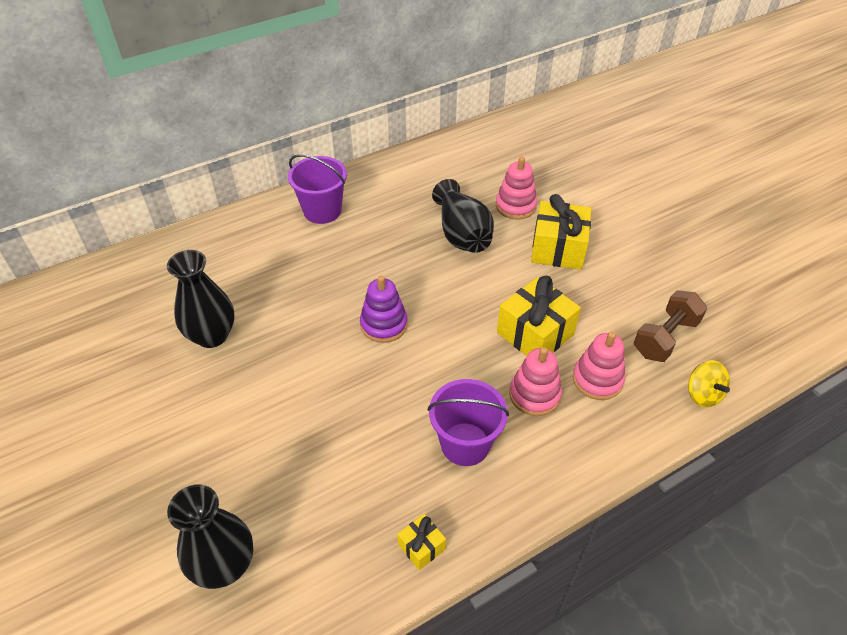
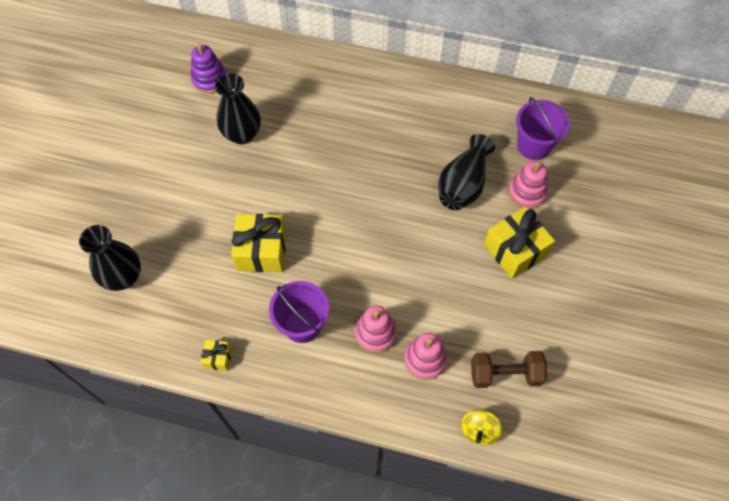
camera: 45 degrees right, 15 degrees up
purple bucket [288,154,347,224] -> purple bucket moved to [516,97,570,160]
purple stacking toy [360,276,408,343] -> purple stacking toy moved to [191,44,226,94]
yellow gift [497,276,581,356] -> yellow gift moved to [231,214,286,272]

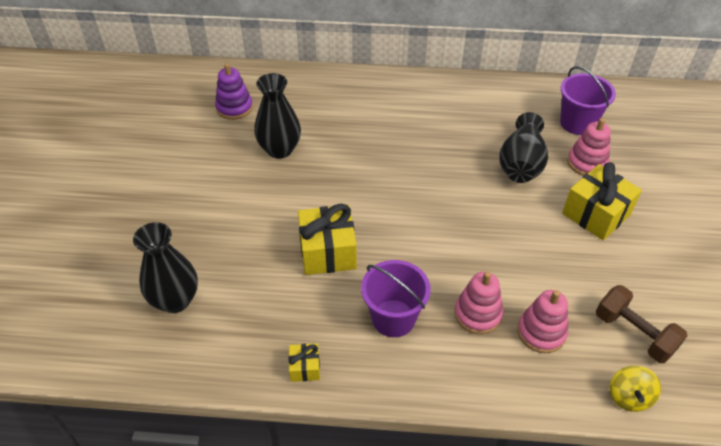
camera: 10 degrees left, 15 degrees down
brown dumbbell [471,351,547,388] -> brown dumbbell turned 60 degrees clockwise [596,285,688,363]

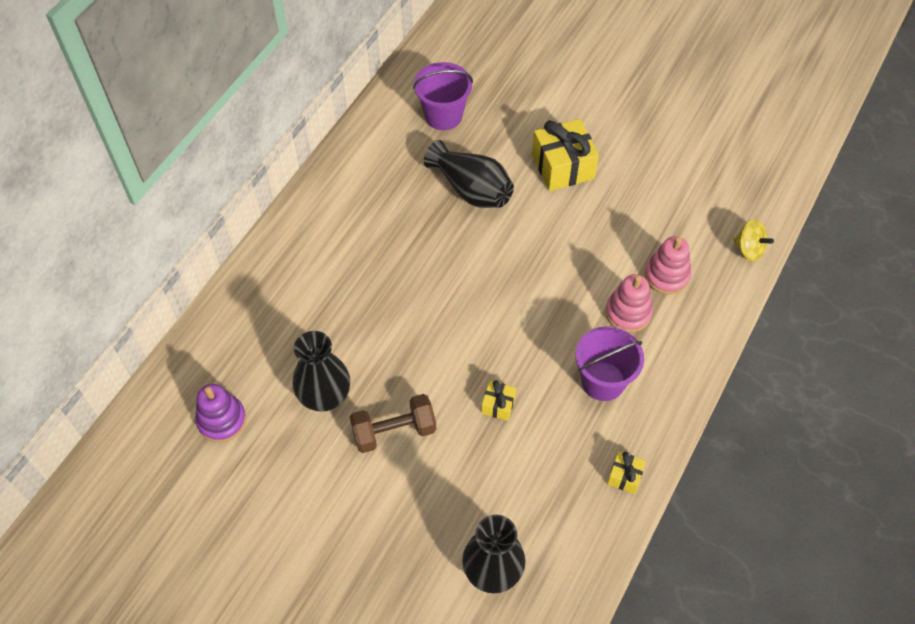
camera: 65 degrees left, 10 degrees up
yellow gift [298,204,357,275] -> yellow gift [481,380,516,421], size x0.50
pink stacking toy [567,118,611,176] -> none
brown dumbbell [596,285,688,363] -> brown dumbbell moved to [350,394,436,453]

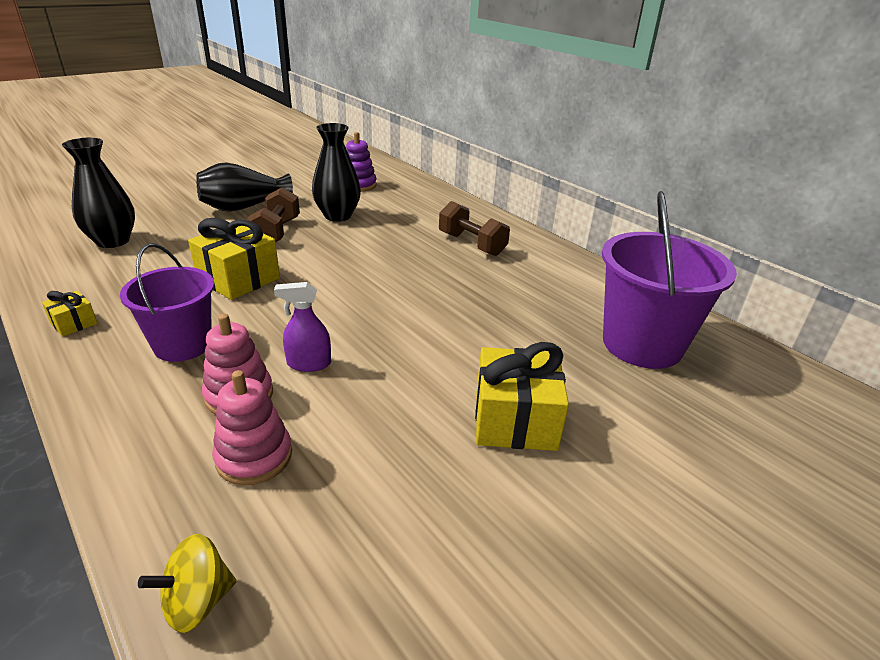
camera: 110 degrees right, 25 degrees down
purple bucket [413,62,473,130] -> purple bucket [602,191,737,369], size x1.52
black vase [424,140,514,208] -> black vase moved to [196,162,293,212]
yellow gift [481,380,516,421] -> yellow gift [188,218,280,300], size x2.01
none -> purple spray bottle [274,282,331,372]
none -> brown dumbbell [439,201,510,256]

